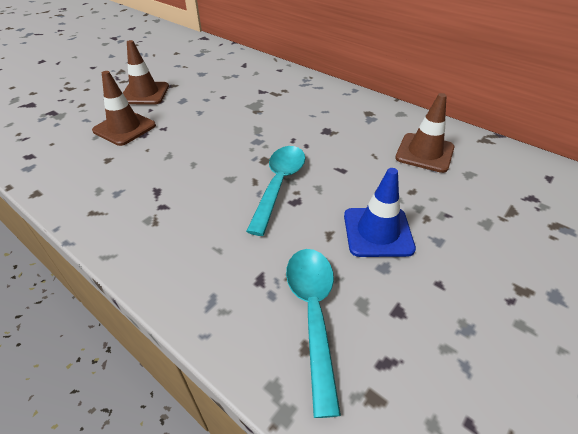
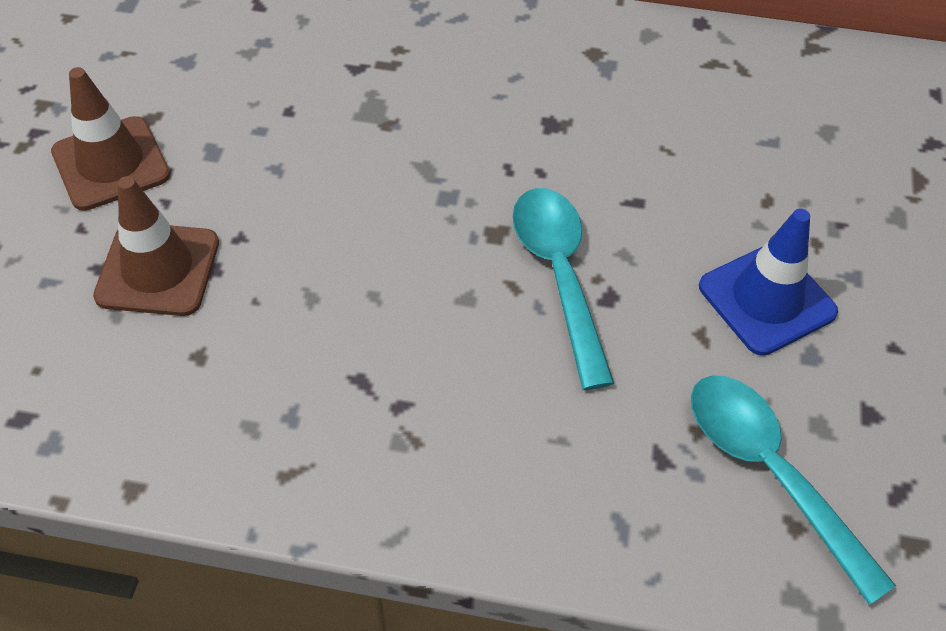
camera: 30 degrees left, 10 degrees up
brown traffic cone [395,93,454,173] -> none

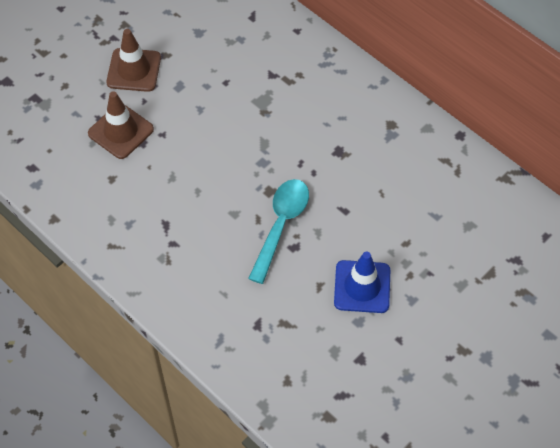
camera: 35 degrees right, 5 degrees up
turquoise spoon [691,376,896,605] -> none

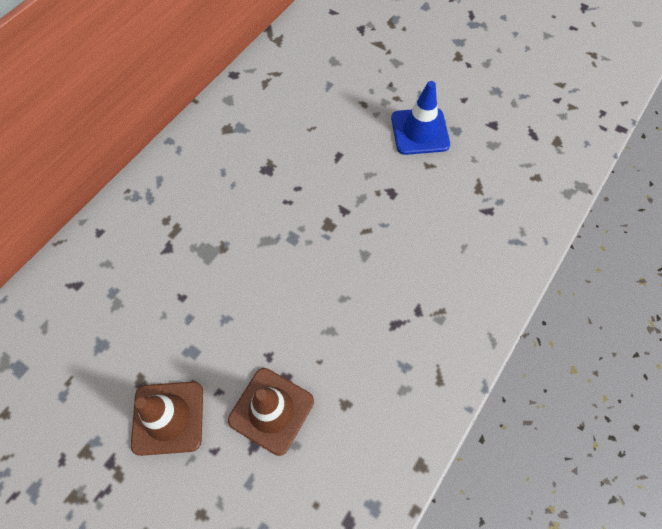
camera: 100 degrees left, 5 degrees up
turquoise spoon [248,179,309,284] -> none

